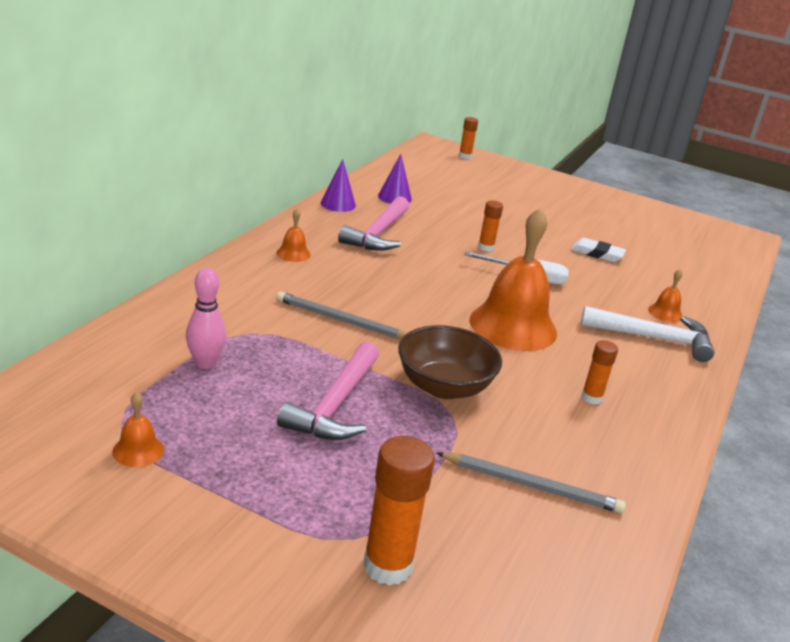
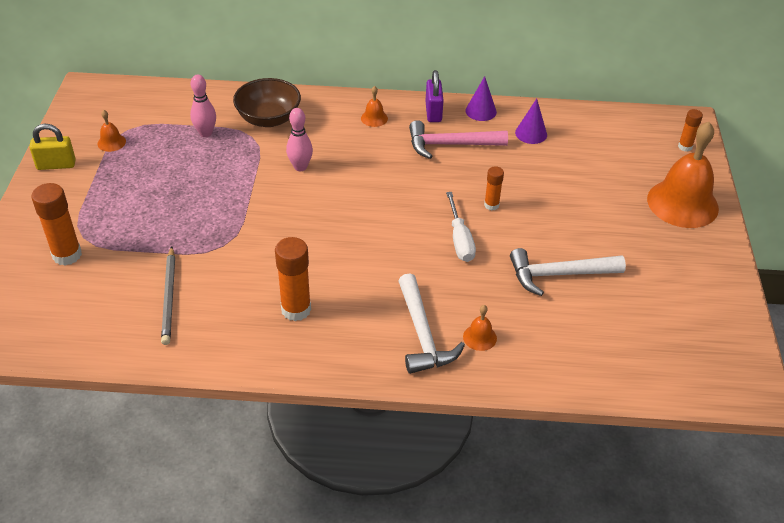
camera: 70 degrees right, 15 degrees up
grey pencil [276,291,407,339] -> pink bowling pin [286,108,313,171]
pink hammer [277,342,379,440] -> none
brown bowl [398,325,502,399] -> brown bowl moved to [233,78,301,127]
orange bell [469,208,557,351] -> orange bell moved to [647,122,719,228]
white eraser [571,238,626,262] -> white hammer [510,248,626,296]
orange glue stick [581,340,618,404] -> orange glue stick [275,237,311,321], size x1.76
none -> yellow padlock [29,124,76,170]
none -> purple padlock [425,70,444,122]

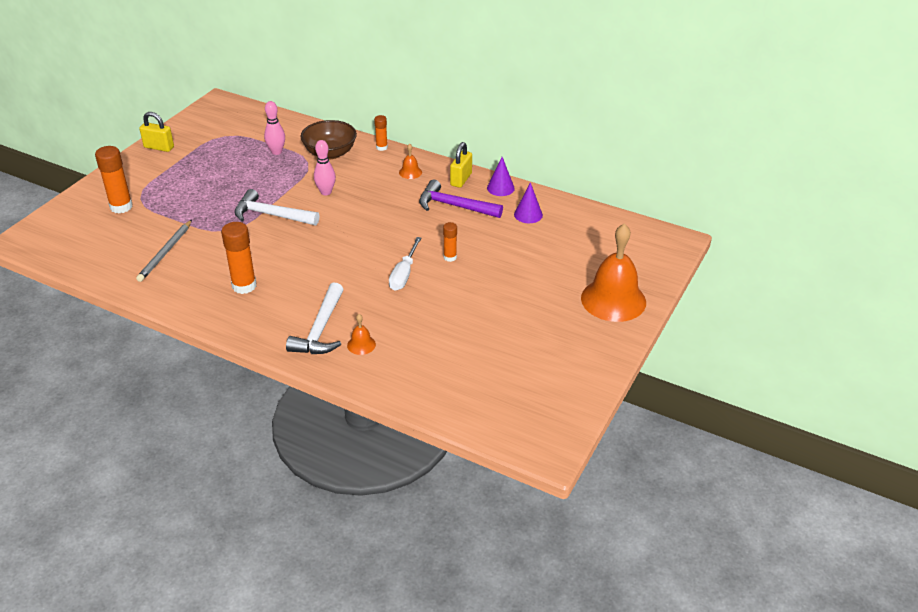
camera: 25 degrees right, 5 degrees down
orange bell [97,110,126,152] -> none
pink hammer [409,120,508,159] -> purple hammer [419,180,503,218]
purple padlock [425,70,444,122] -> yellow padlock [450,142,472,188]
white hammer [510,248,626,296] -> white hammer moved to [234,189,319,225]
orange glue stick [678,109,703,152] -> orange glue stick moved to [374,115,388,151]

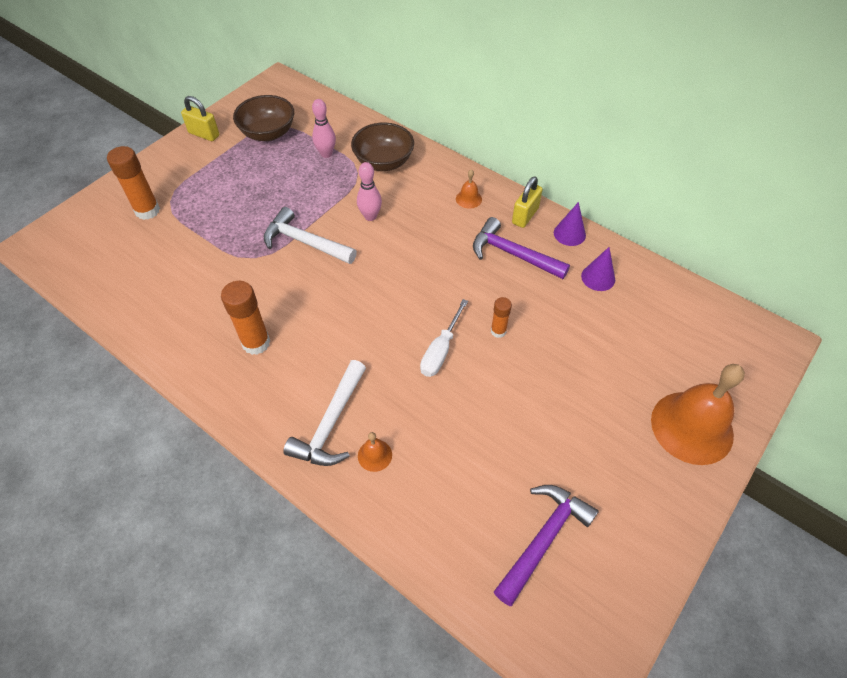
camera: 10 degrees right, 15 degrees up
grey pencil [136,220,192,282] -> none
orange glue stick [374,115,388,151] -> none
none -> brown bowl [233,95,294,141]
none -> purple hammer [494,485,599,606]

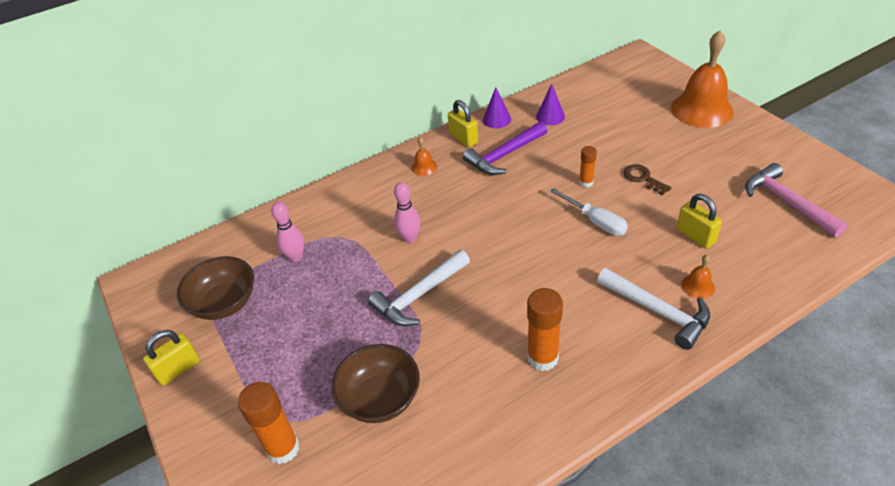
camera: 65 degrees left, 10 degrees down
brown bowl [351,122,414,171] -> brown bowl moved to [331,344,420,423]
purple hammer [494,485,599,606] -> pink hammer [745,163,847,237]
none -> brown key [624,164,672,195]
none -> yellow padlock [677,194,722,248]

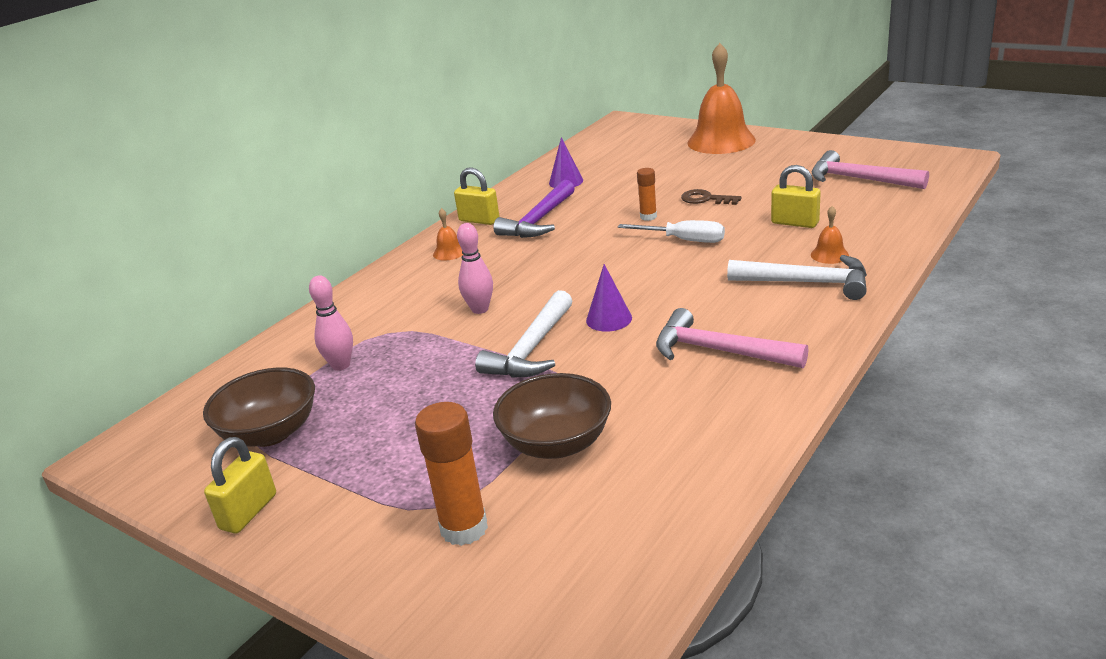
camera: 25 degrees left, 15 degrees down
purple cone [483,87,511,128] -> purple cone moved to [586,264,632,332]
orange glue stick [527,288,563,371] -> pink hammer [656,308,808,369]

